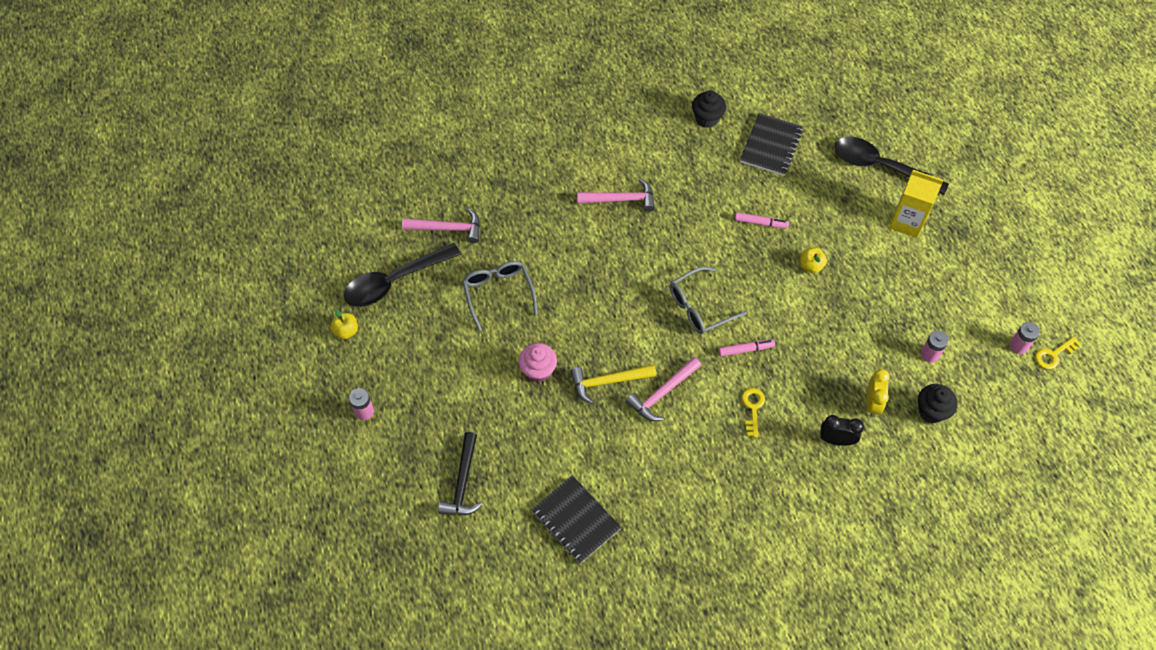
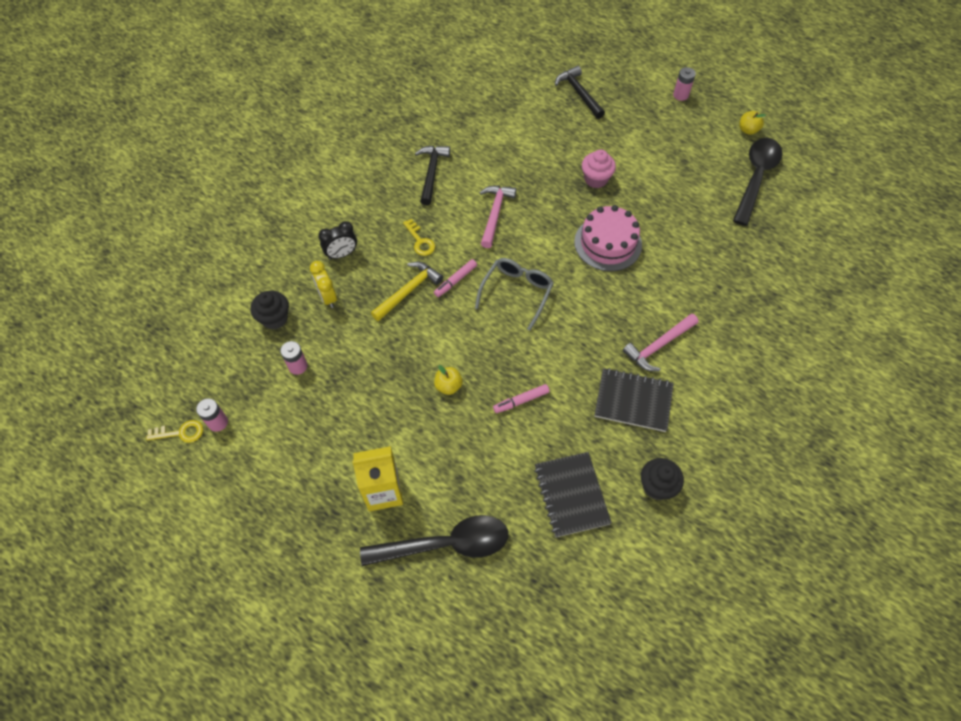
camera: 145 degrees right, 0 degrees up
pink hammer [402,209,480,243] -> none
grey glasses [462,261,538,331] -> none
black notebook [531,475,621,564] -> black notebook moved to [594,368,674,432]
yellow hammer [570,364,656,404] -> yellow hammer moved to [371,262,443,321]
yellow key [1035,336,1081,369] -> yellow key turned 60 degrees clockwise [146,420,203,443]
none -> black hammer [415,145,450,206]
none -> pink cake [574,205,642,271]

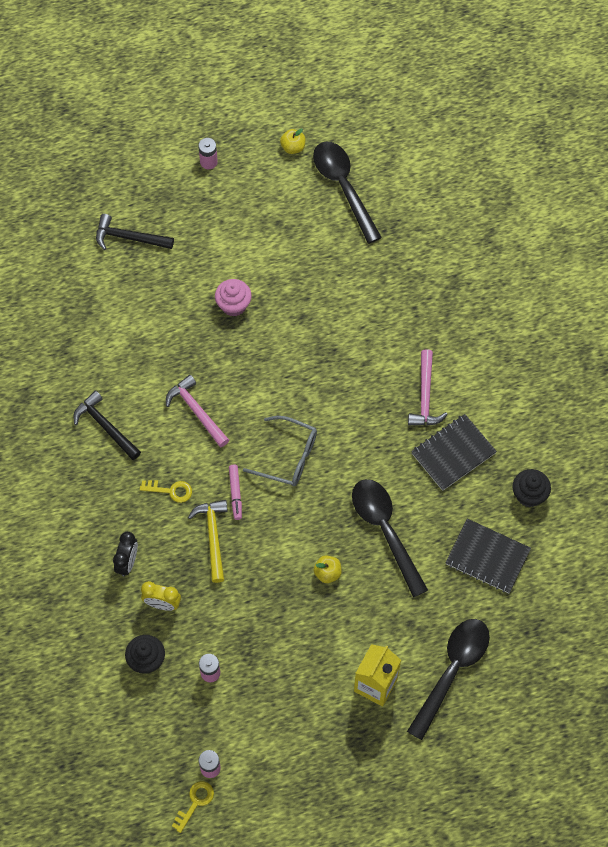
camera: 50 degrees left, 5 degrees up
grey glasses [475,258,554,331] -> grey glasses turned 135 degrees clockwise [243,416,317,487]
pink marker [493,384,550,413] -> black spoon [352,479,428,598]
pink cake [574,205,642,271] -> none

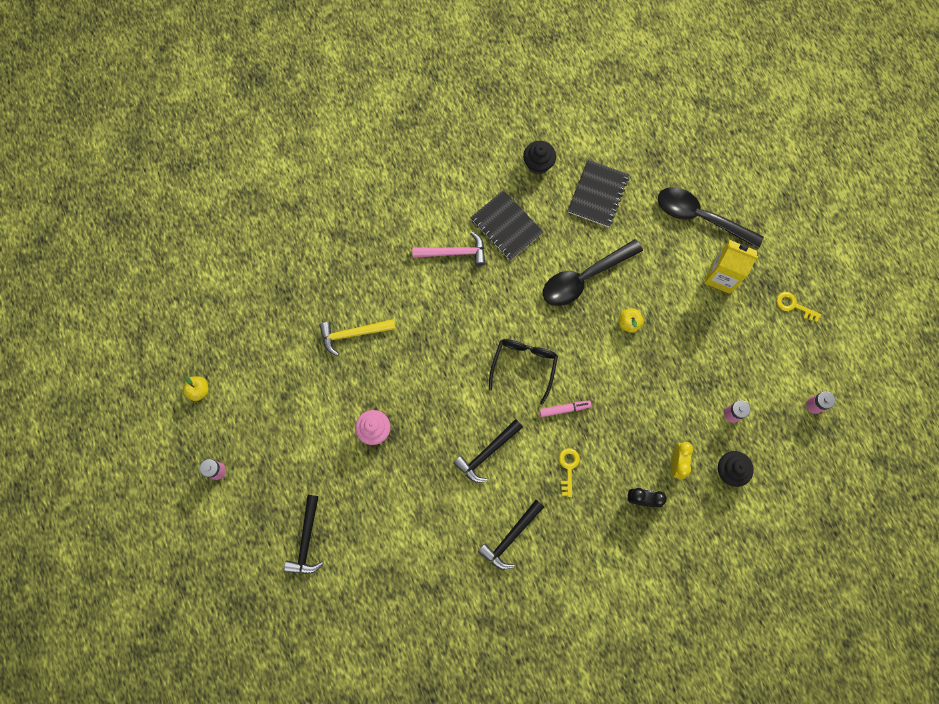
camera: 95 degrees left, 10 degrees up
pink hammer [166,375,229,447] -> black hammer [453,419,523,483]
yellow key [172,781,214,833] -> yellow key moved to [776,292,821,322]
yellow hammer [188,500,228,583] -> yellow hammer moved to [319,319,395,356]
grey glasses [243,416,317,487] -> black glasses [489,339,558,405]
black spoon [313,141,382,244] -> none

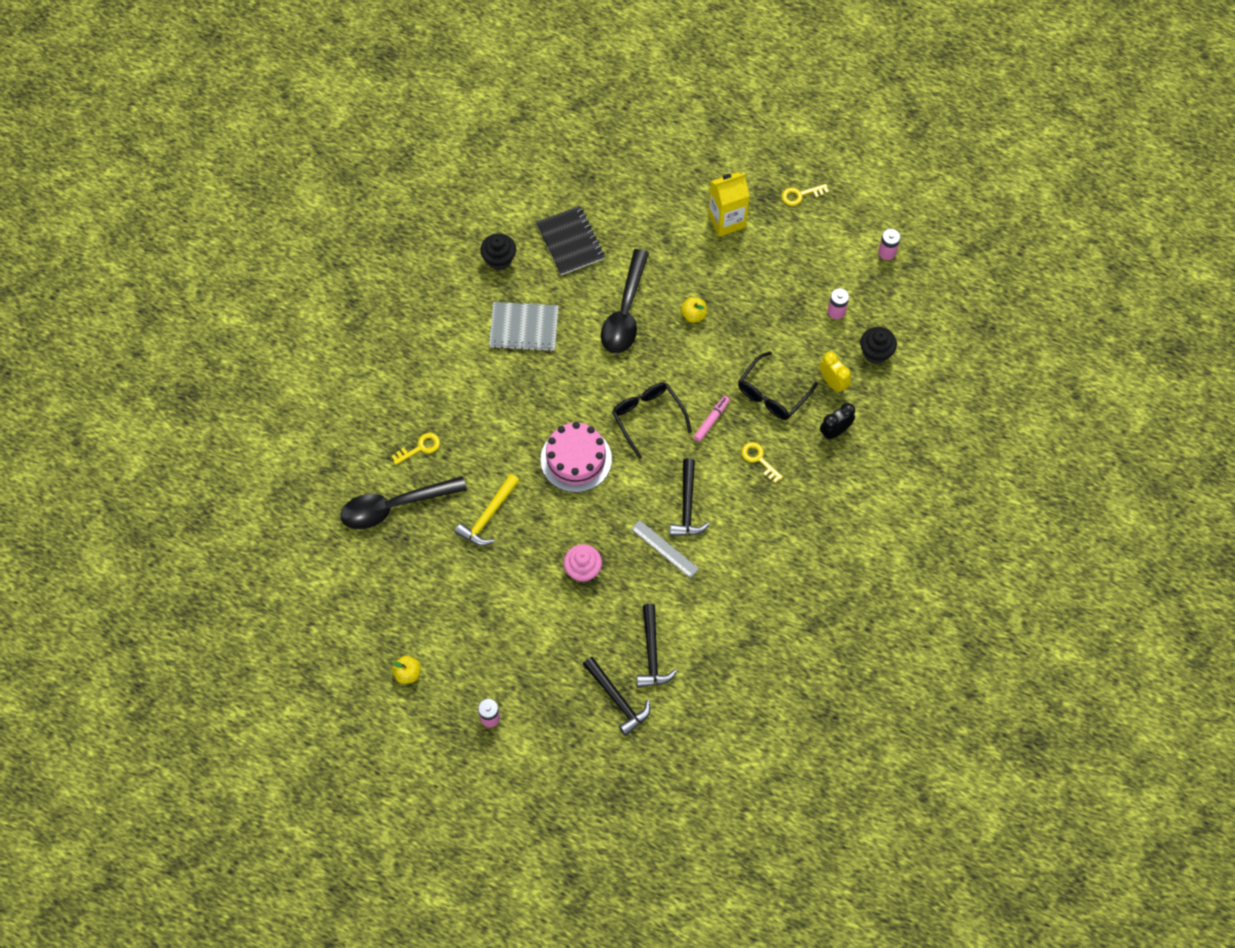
camera: 45 degrees left, 10 degrees down
pink hammer [412,232,485,266] -> none
black notebook [470,190,543,261] -> grey notebook [489,302,559,352]
black hammer [478,500,544,570] -> black hammer moved to [637,604,677,687]
black spoon [658,187,764,249] -> black spoon moved to [340,476,467,529]
none -> yellow key [391,433,440,465]
none -> pink cake [541,422,612,492]
none -> grey ruler [631,520,699,578]
none -> black glasses [738,351,818,420]

